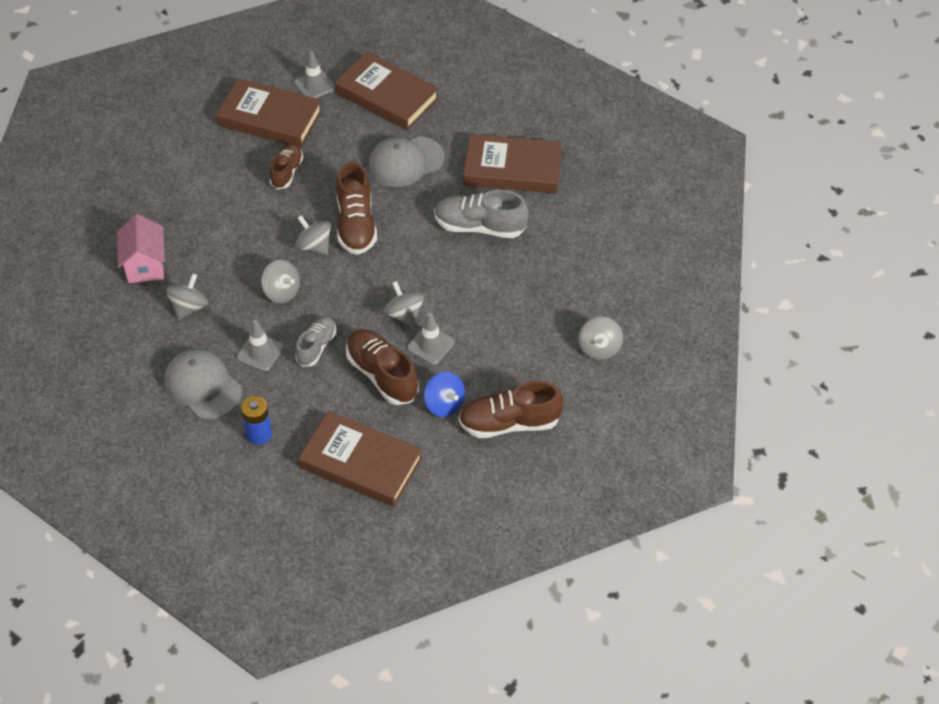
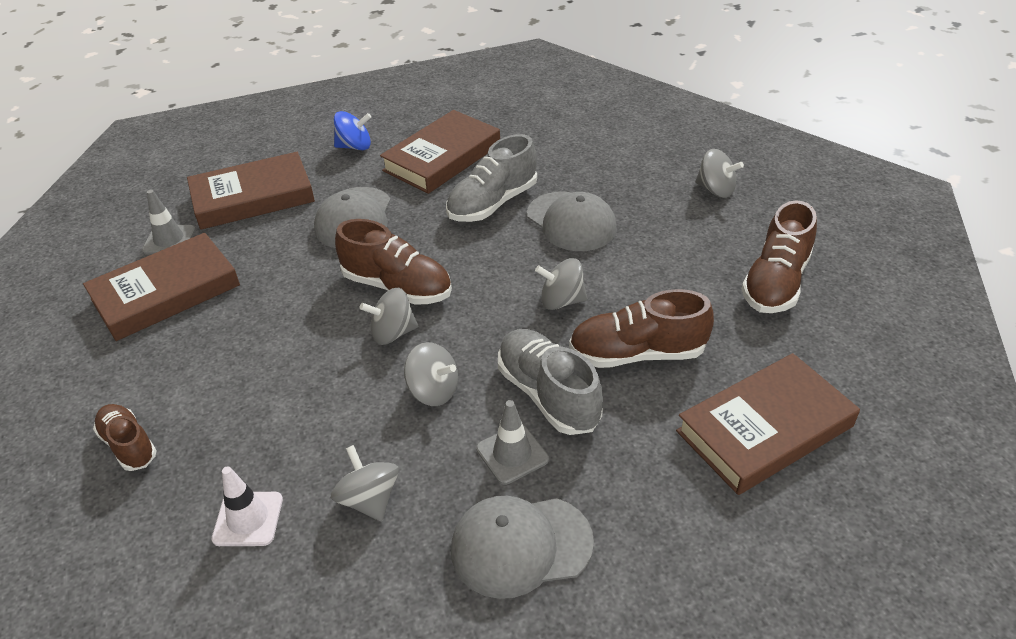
camera: 55 degrees left, 10 degrees down
pink house [117,214,165,283] -> white traffic cone [212,466,283,546]
blue battery [241,396,272,445] -> none
grey spinning top [261,260,300,303] -> grey spinning top turned 45 degrees clockwise [404,342,458,406]
brown shoe [270,144,303,189] -> brown shoe moved to [93,404,157,471]
grey shoe [295,316,336,367] -> grey shoe [498,329,603,435], size x1.59
grey traffic cone [407,312,455,365] -> none
blue spinning top [424,372,465,417] -> blue spinning top moved to [334,111,371,150]
none -> grey cap [527,192,617,251]

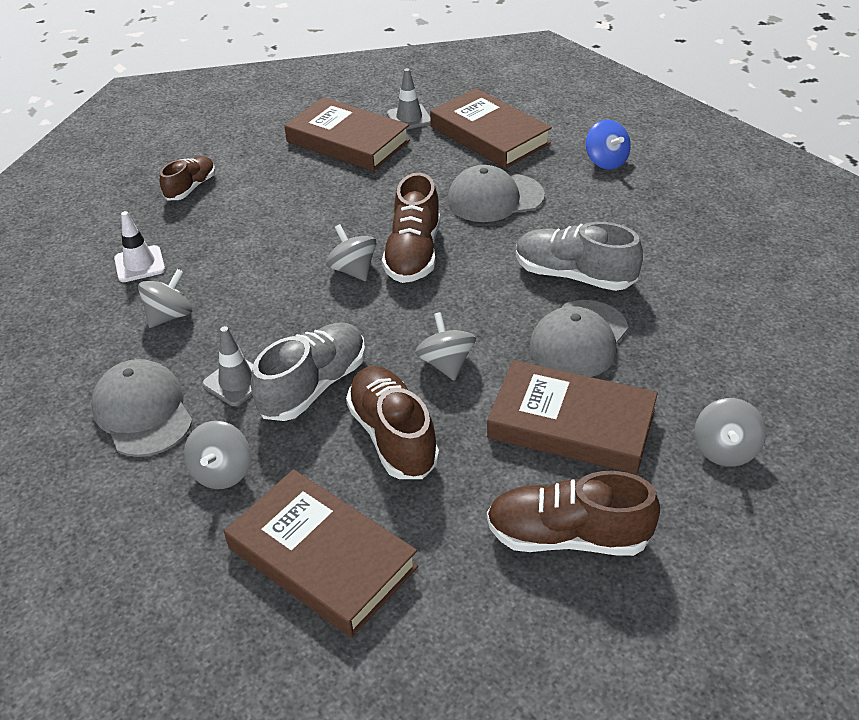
camera: 70 degrees right, 0 degrees up
brown book [380,110,500,194] -> brown book moved to [487,360,658,474]
grey spinning top [404,342,458,406] -> grey spinning top moved to [184,421,251,489]

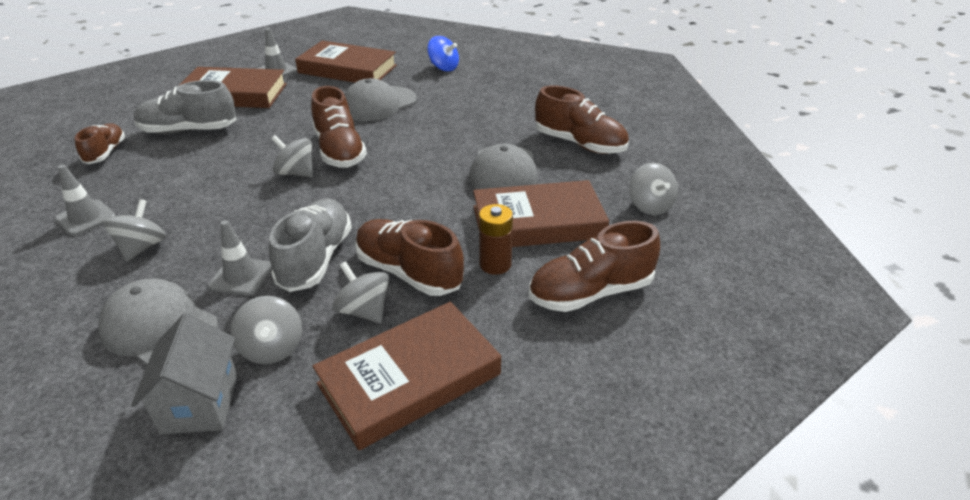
camera: 30 degrees left, 5 degrees down
white traffic cone [114,211,165,282] -> grey traffic cone [55,165,116,236]
brown book [224,469,418,638] -> brown book turned 45 degrees counterclockwise [313,302,501,450]
grey spinning top [415,312,476,380] -> grey spinning top moved to [333,261,389,323]
grey shoe [516,222,643,291] -> grey shoe moved to [134,80,237,134]
none -> grey house [131,313,238,435]
none -> brown battery [479,204,513,275]
none -> brown shoe [535,85,629,154]

